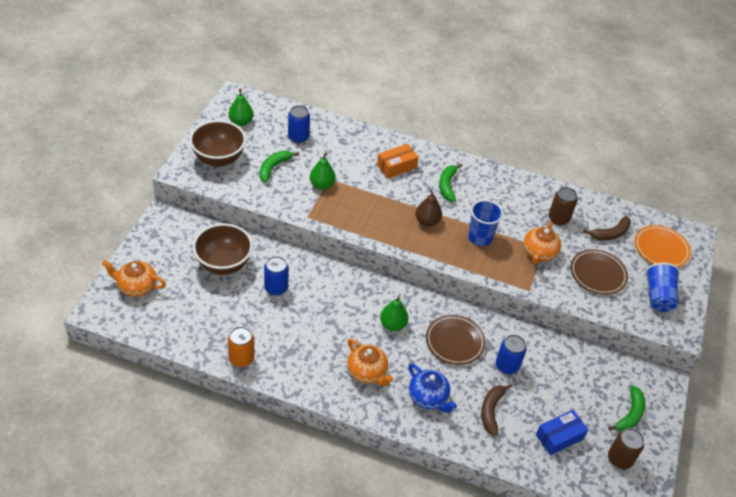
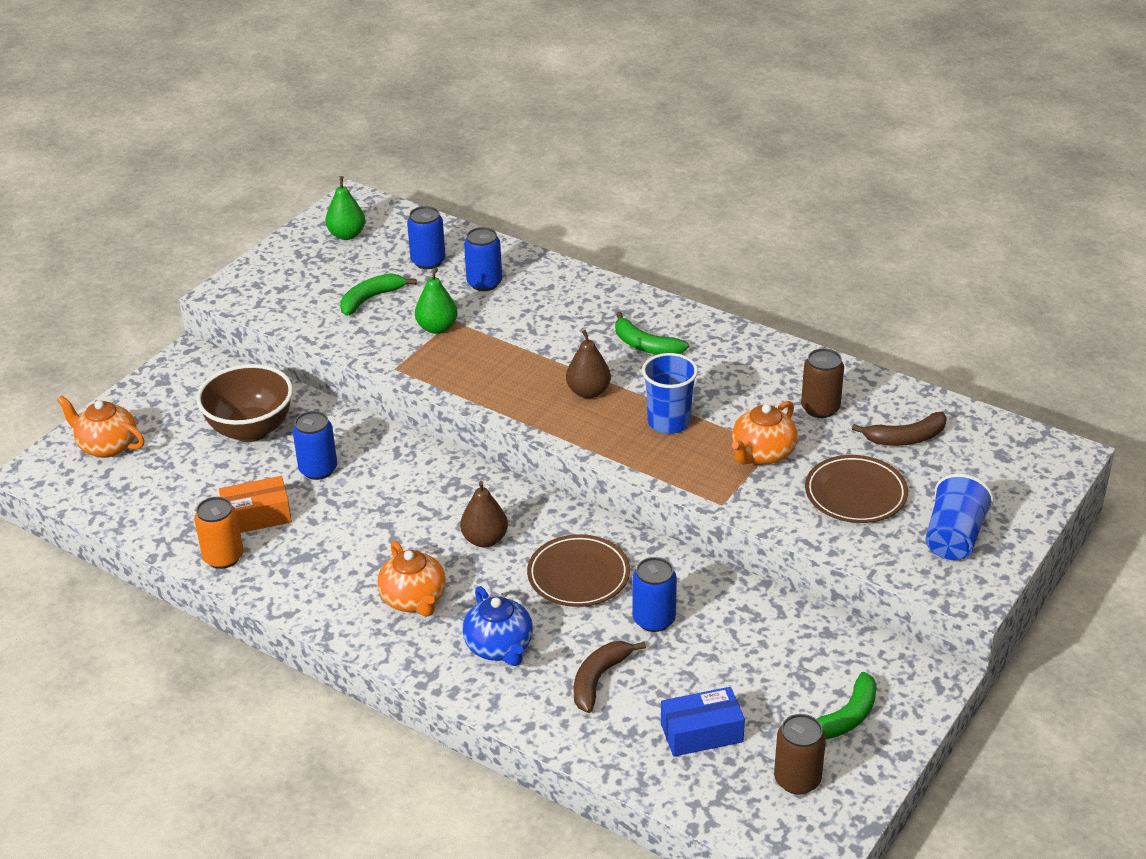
camera: 20 degrees right, 10 degrees down
brown bowl [190,120,246,167] -> none
orange box [377,144,419,179] -> orange box moved to [219,476,292,533]
green pear [380,297,409,331] -> brown pear [460,481,508,547]
green banana [439,164,462,202] -> green banana turned 75 degrees counterclockwise [615,312,689,355]
orange plate [635,225,691,267] -> none
none -> blue can [464,227,502,291]

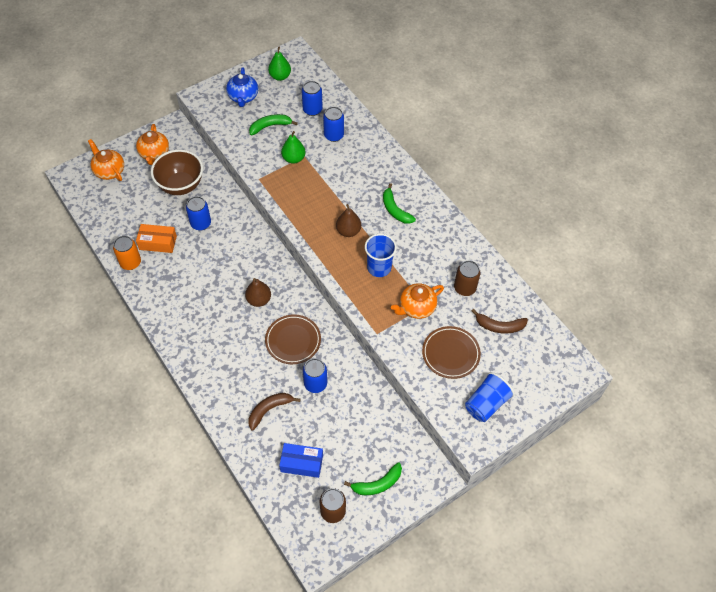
camera: 20 degrees right, 20 degrees up
orange teapot [377,541,446,617] -> orange teapot moved to [136,124,169,165]
blue teapot [462,586,533,666] -> blue teapot moved to [226,67,258,107]

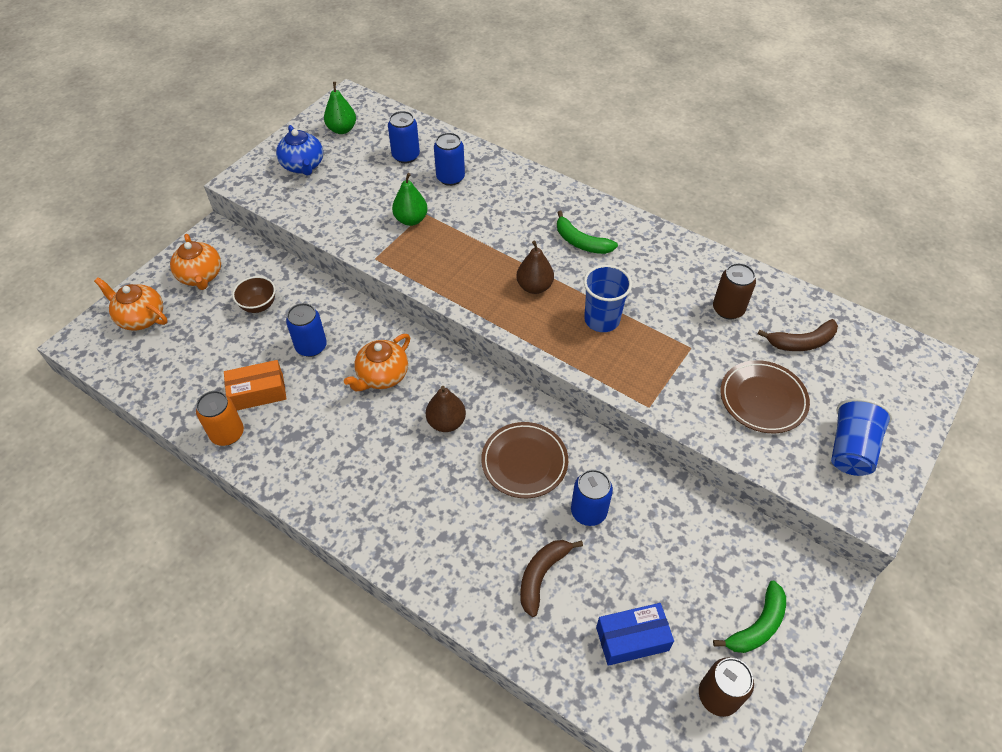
camera: 20 degrees left, 5 degrees down
brown bowl [151,150,203,195] -> brown bowl [232,276,276,313], size x0.55
green banana [249,114,298,135] -> none
orange teapot [391,283,444,319] -> orange teapot moved to [344,334,410,391]

